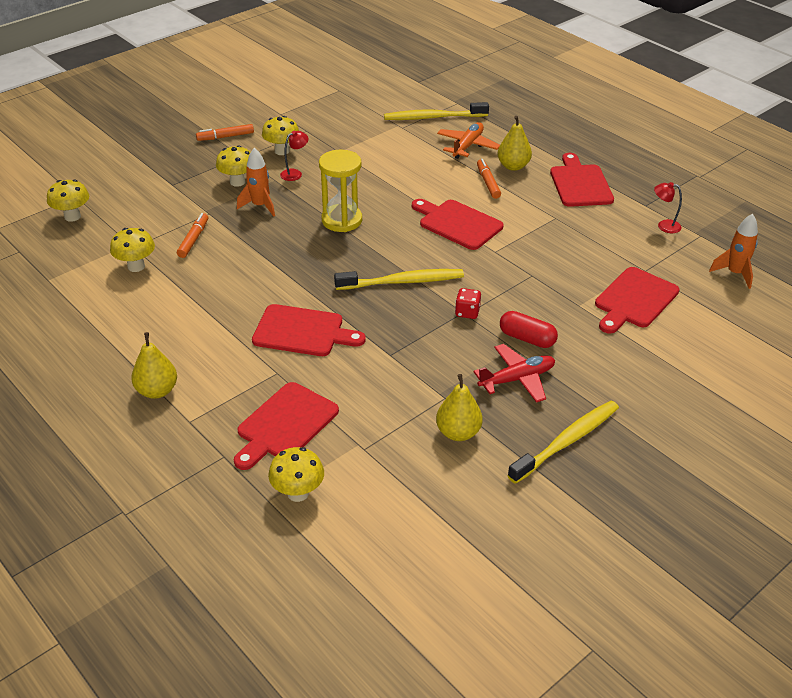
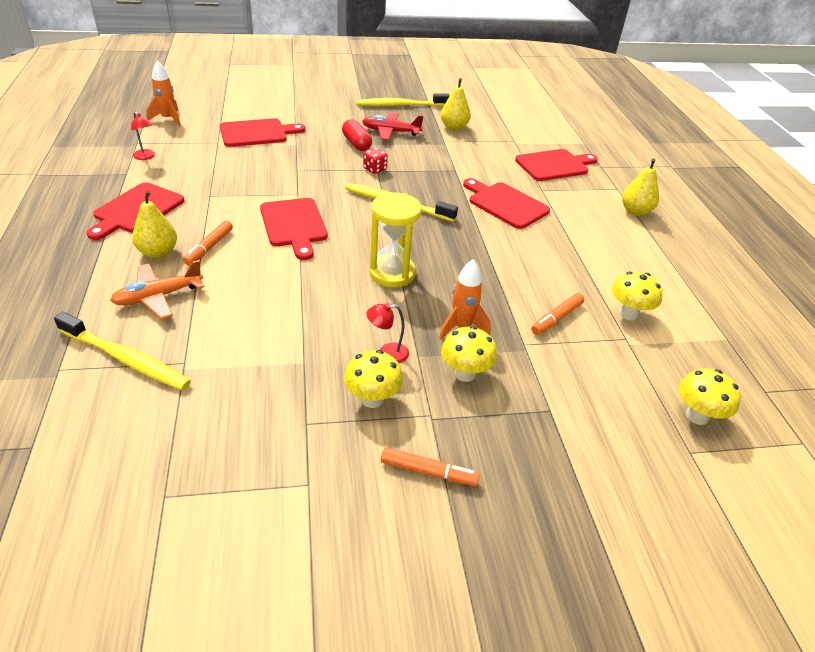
camera: 150 degrees left, 0 degrees up
yellow mushroom [268,447,324,502] -> none

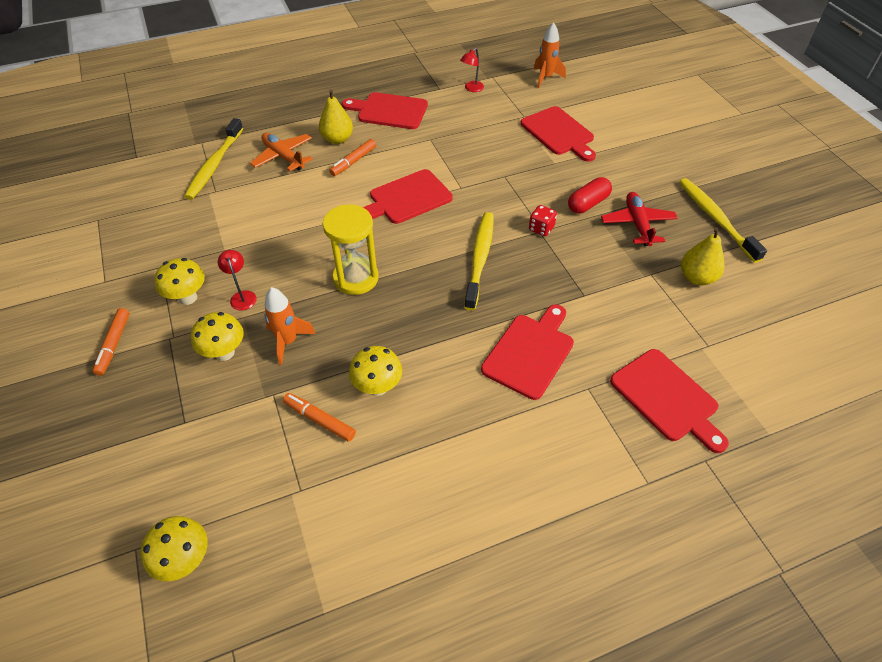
camera: 80 degrees right, 10 degrees up
orange marker [183,221,233,266] -> orange marker turned 60 degrees counterclockwise [329,139,376,176]
yellow mushroom [612,272,663,321] -> yellow mushroom moved to [349,346,402,396]
yellow pear [622,158,659,216] -> none

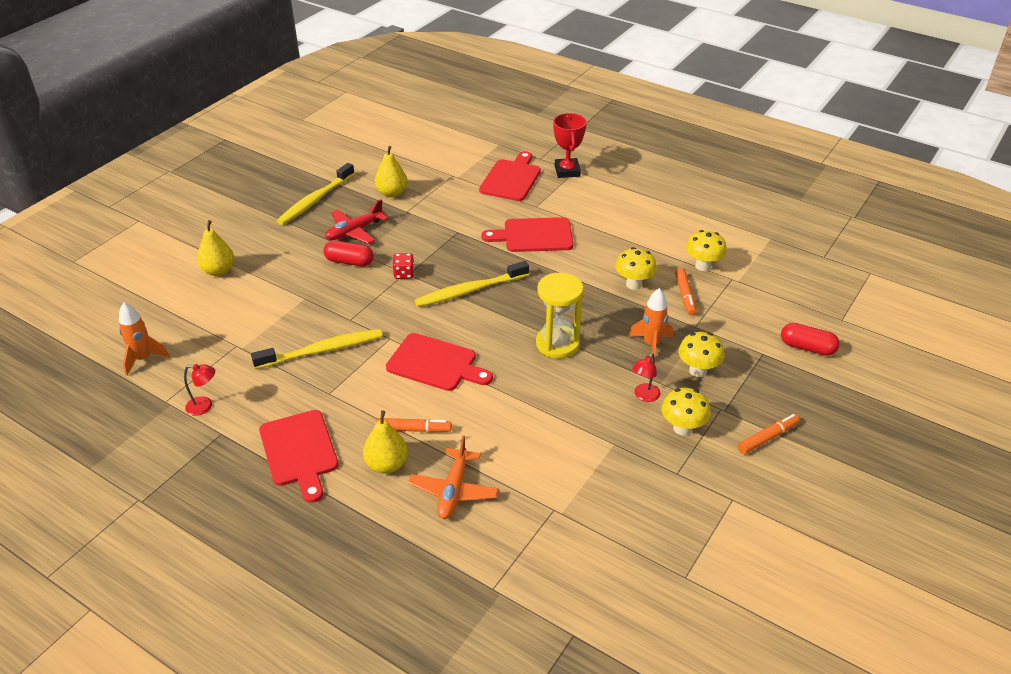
camera: 125 degrees left, 10 degrees down
yellow mushroom [141,516,208,581] -> yellow mushroom moved to [686,230,727,271]
yellow toothbrush [184,118,243,200] -> yellow toothbrush moved to [251,329,383,369]
red cutting board [520,106,596,162] -> none
none -> yellow pear [197,220,234,276]
none -> red trophy [553,113,587,178]
none -> red capsule [781,323,840,356]

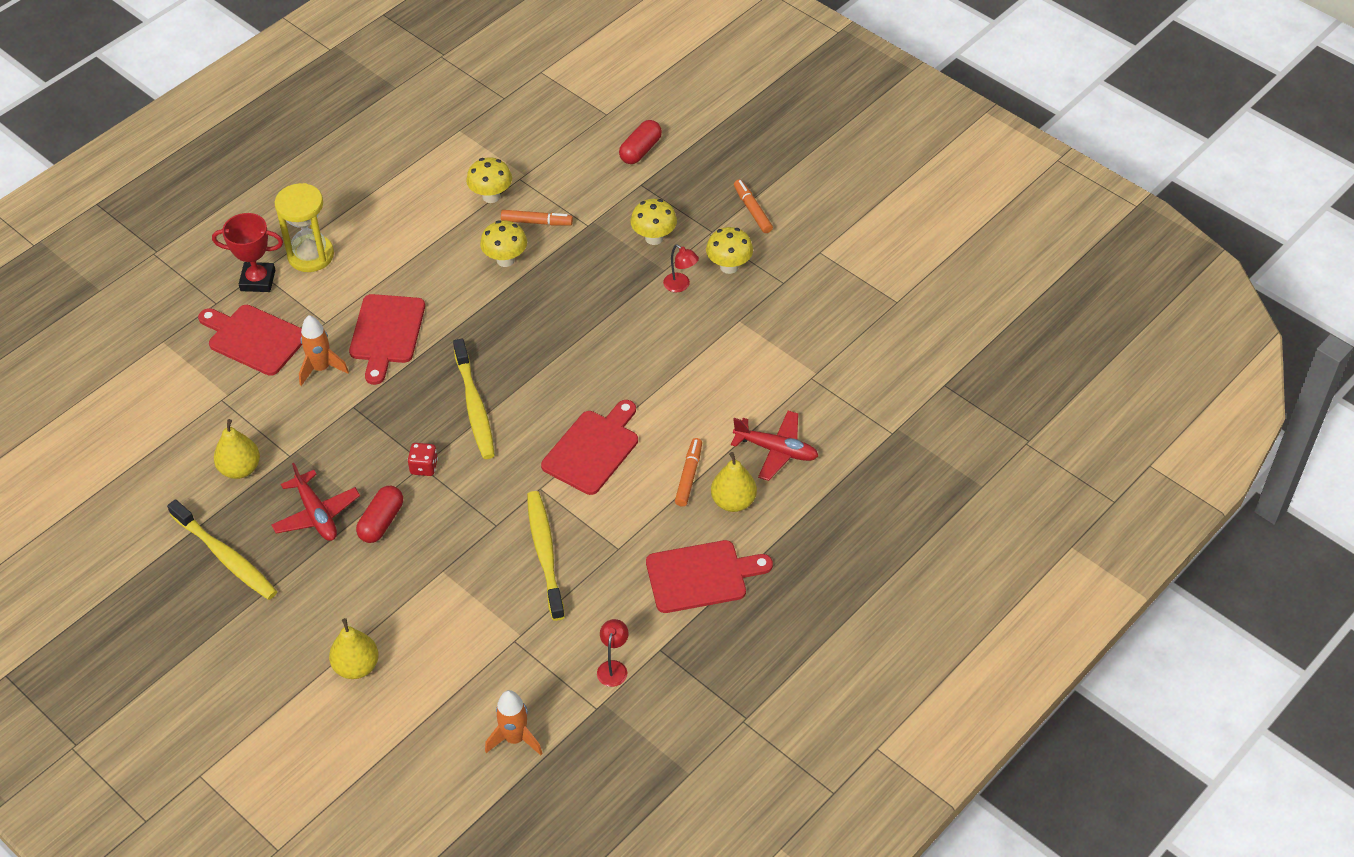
camera: 80 degrees left, 10 degrees up
orange plane [408,436,499,519] -> red plane [731,411,818,481]
yellow hourglass [536,273,584,359] -> yellow hourglass moved to [275,183,334,272]
orange rocket [628,288,673,362] -> orange rocket moved to [299,315,349,386]

